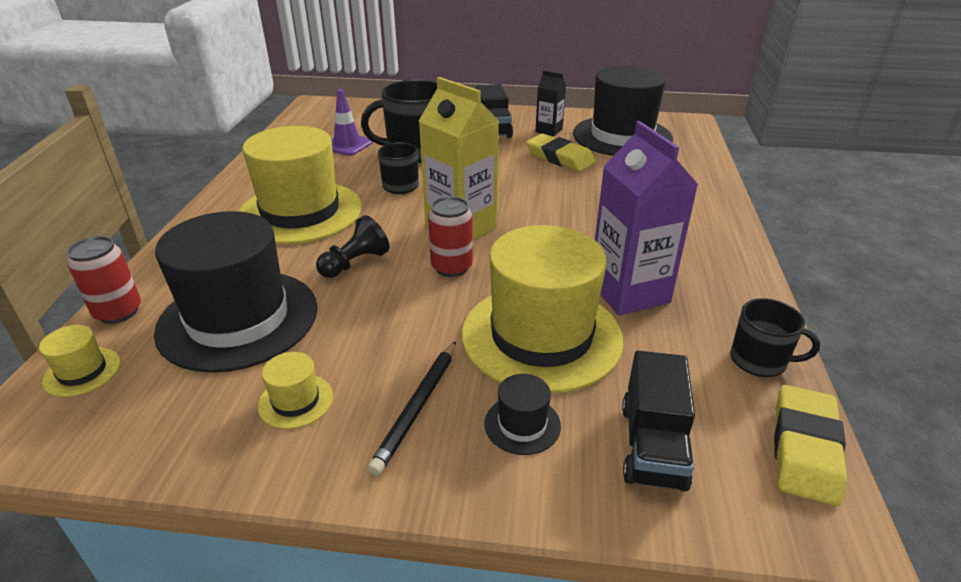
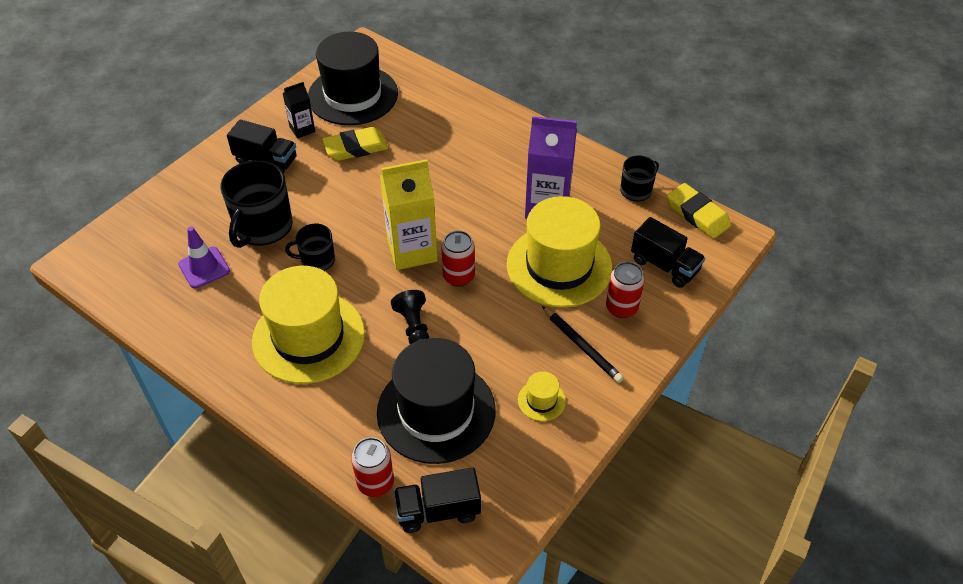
camera: 60 degrees left, 15 degrees up
yellow hat [39,325,120,397] -> black truck [394,467,481,533]
black hat [484,374,561,455] -> red can [606,262,645,318]

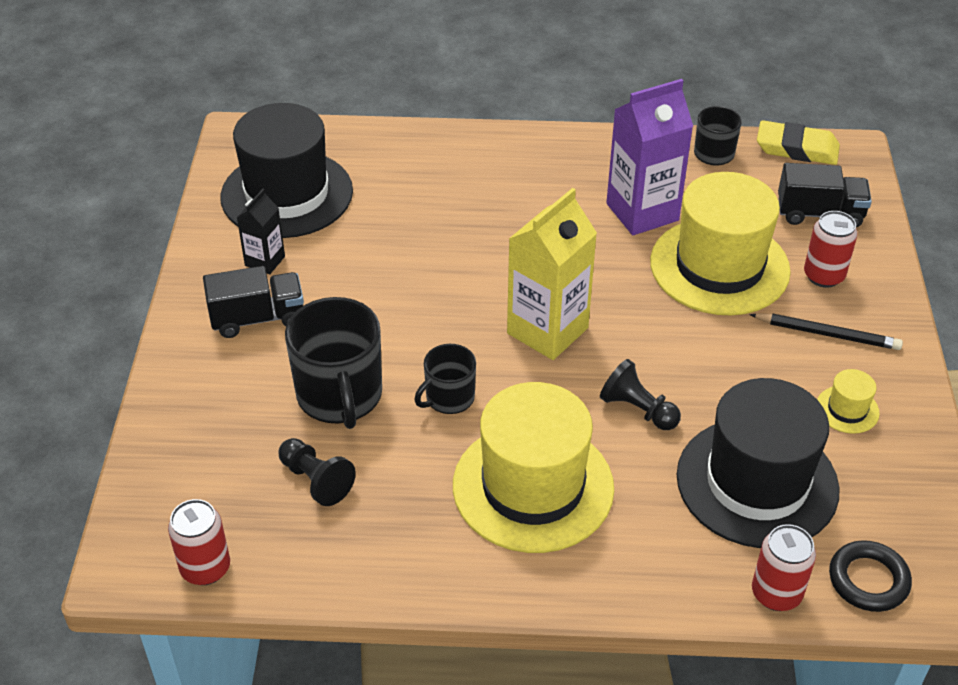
camera: 35 degrees left, 5 degrees down
purple traffic cone [178,226,230,289] -> black pawn [279,438,356,506]
yellow eraser [322,127,388,161] -> none
black truck [394,467,481,533] -> black ring [829,540,912,612]
red can [441,231,475,287] -> red can moved to [168,499,230,585]

